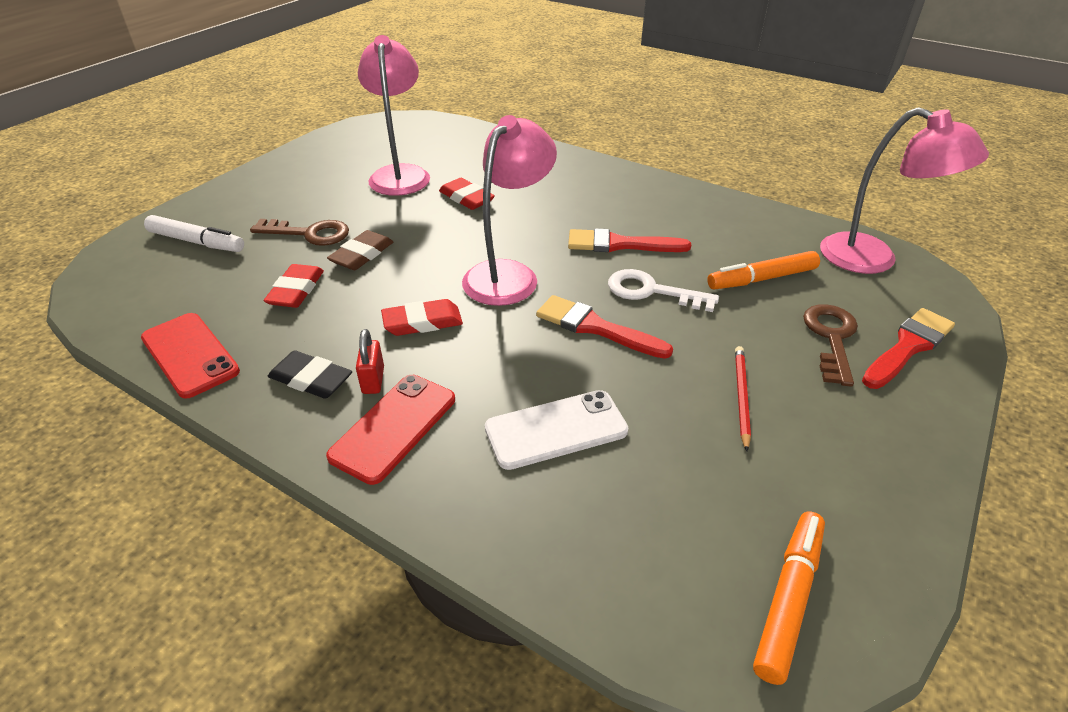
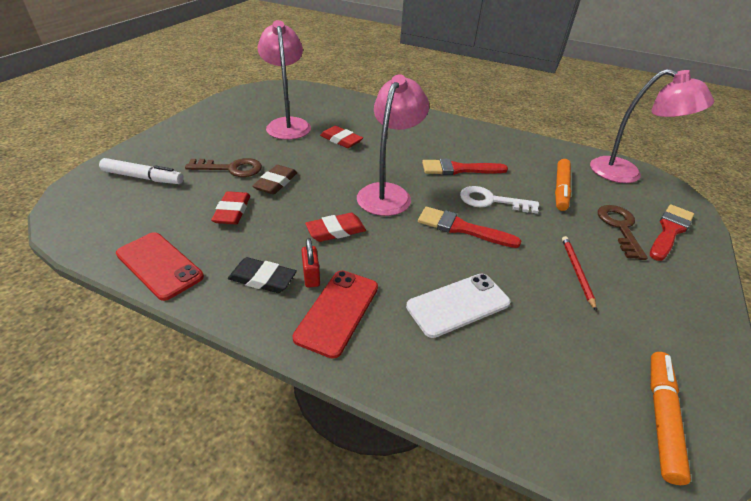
camera: 10 degrees left, 0 degrees up
orange marker [707,251,820,289] -> orange marker turned 45 degrees counterclockwise [555,159,571,211]

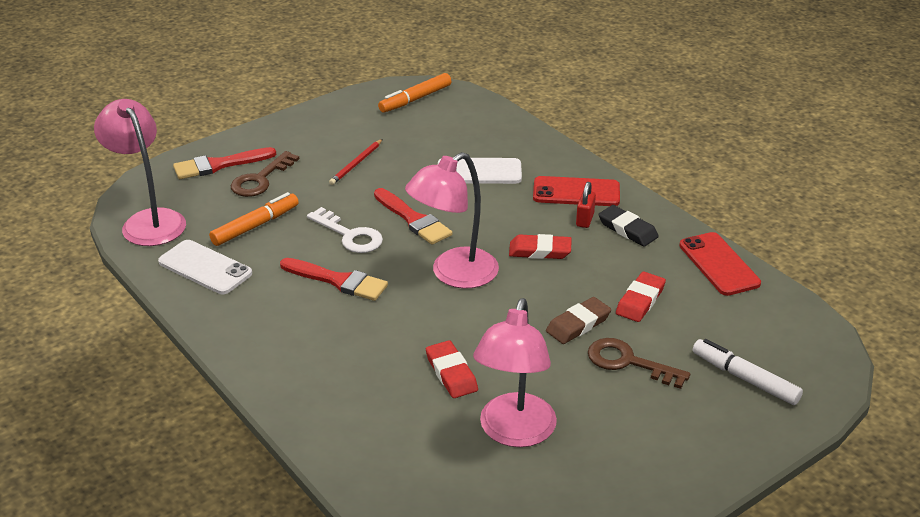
camera: 150 degrees left, 5 degrees down
red phone [292,270,378,359] -> red phone turned 45 degrees clockwise [533,176,620,206]
none -> white phone [158,240,252,294]

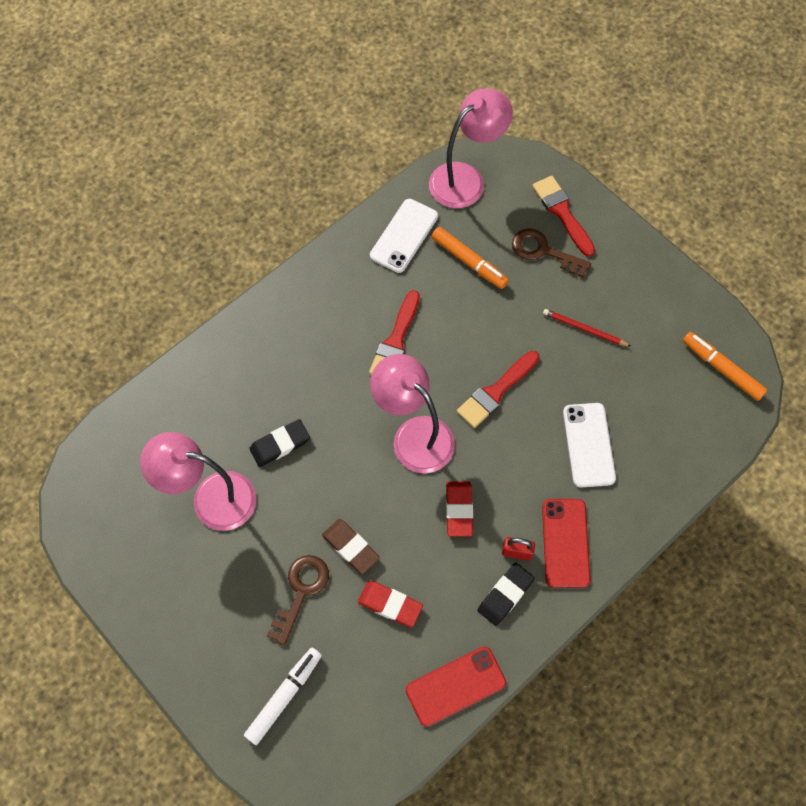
camera: 85 degrees right, 30 degrees up
white key [307,207,383,253] -> none
red eraser [426,340,478,398] -> black eraser [249,419,310,467]

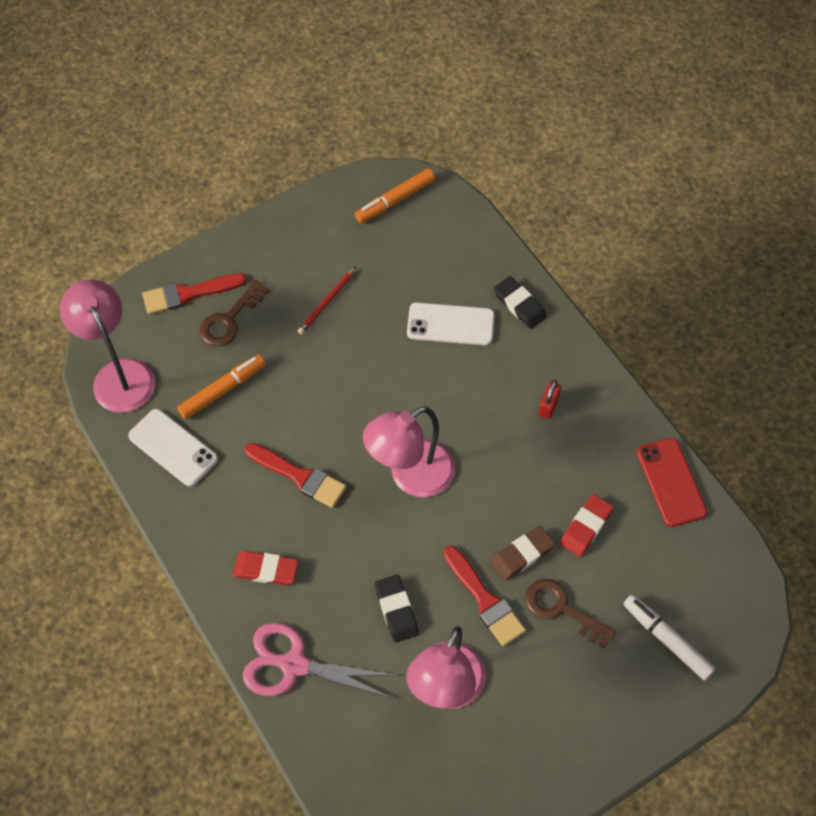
camera: 80 degrees left, 5 degrees down
red eraser [446,481,473,537] -> red eraser moved to [233,551,298,585]
red brush [457,351,540,428] -> red brush moved to [444,546,526,646]
black eraser [477,563,535,626] -> black eraser moved to [494,276,547,329]
red phone [542,499,591,588] -> none
none -> pink scissors [242,623,399,699]

